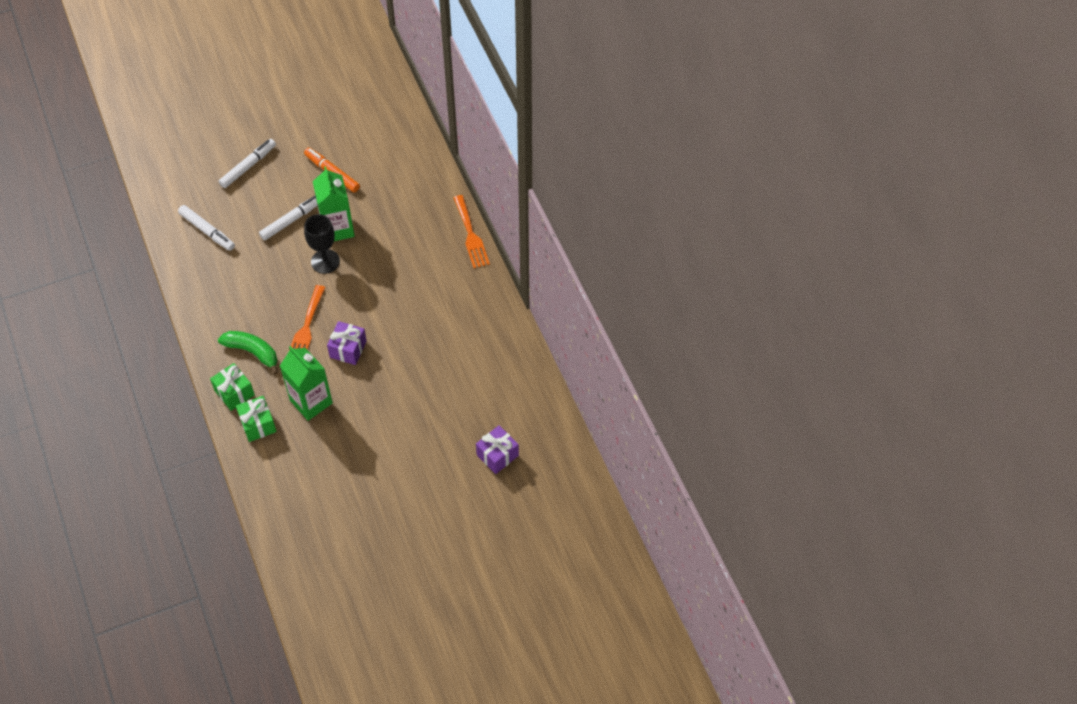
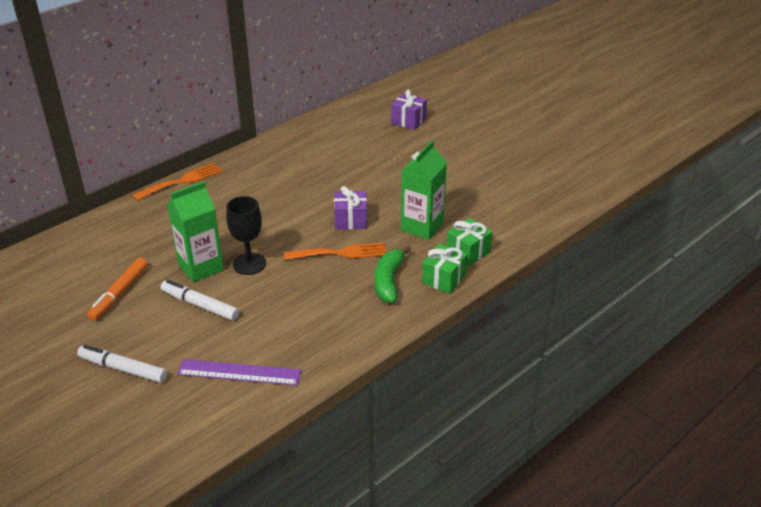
camera: 110 degrees left, 20 degrees down
white marker [178,205,235,251] -> purple ruler [177,359,302,386]

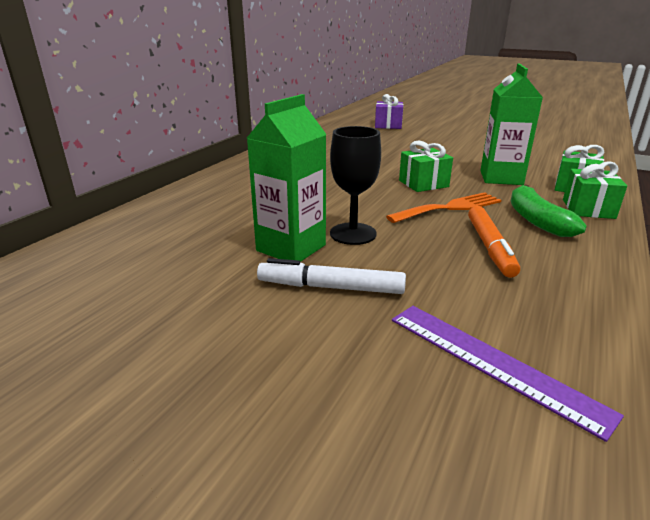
camera: 20 degrees left, 10 degrees down
white marker [77,345,167,383] -> none
orange marker [87,258,148,321] -> orange marker moved to [468,206,520,278]
orange fork [133,163,222,201] -> none
purple ruler [177,359,302,386] -> purple ruler turned 60 degrees clockwise [392,306,624,442]
purple gift [334,186,367,229] -> green gift [399,141,453,192]

